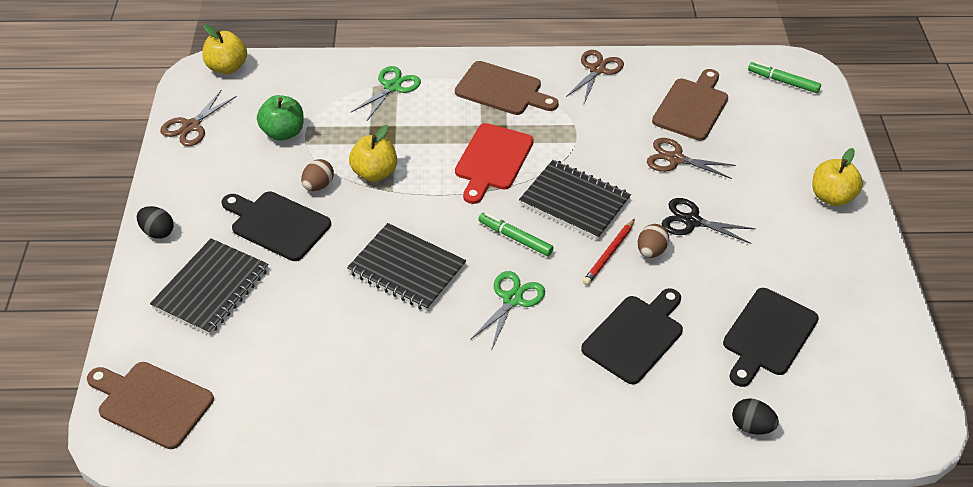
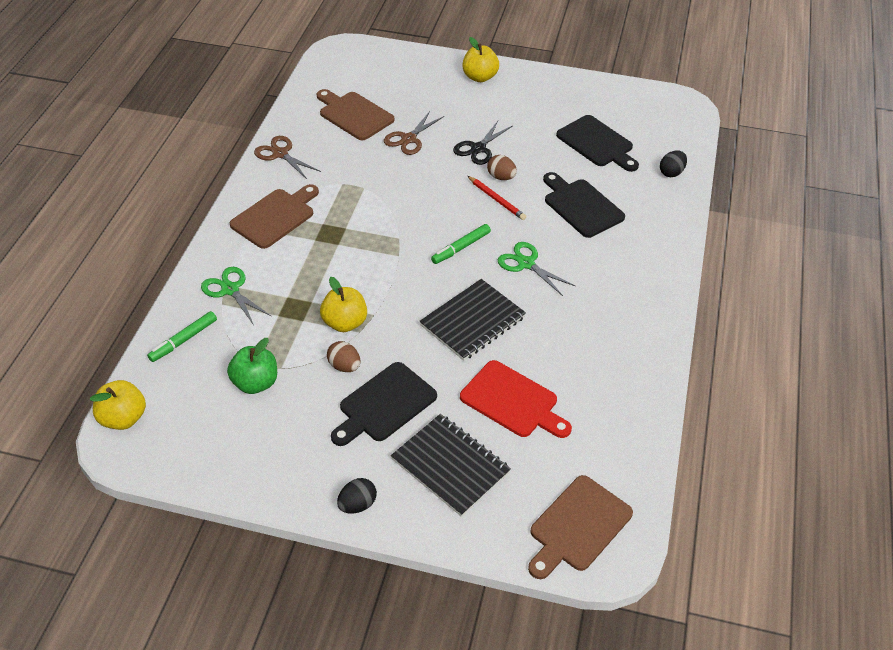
camera: 75 degrees left, 0 degrees up
brown scissors [160,90,237,146] -> none
red cutting board [455,123,534,204] -> red cutting board moved to [460,360,572,438]
black notebook [519,160,631,240] -> none
green marker [748,61,821,93] -> green marker moved to [147,311,217,362]

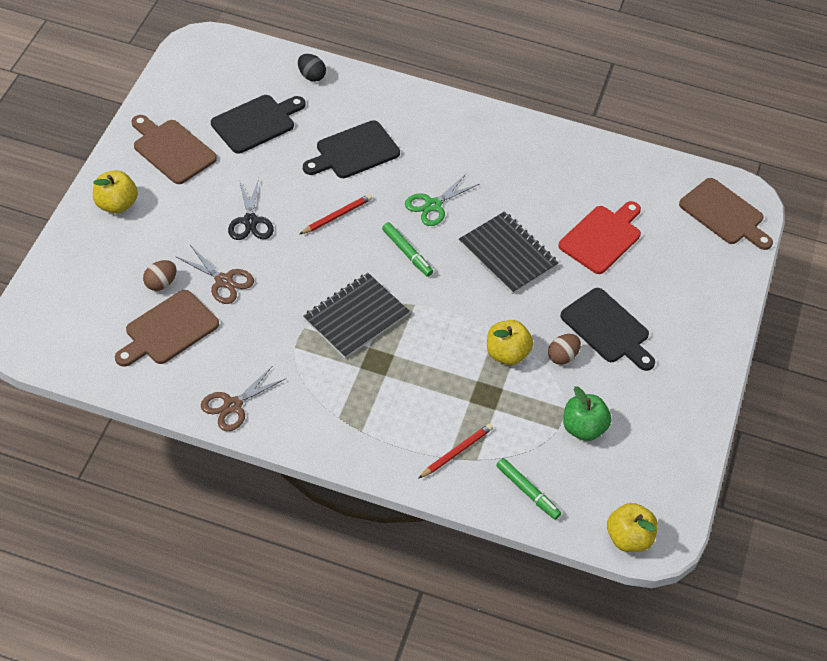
camera: 90 degrees left, 5 degrees up
green scissors [201,267,272,325] -> red pencil [418,423,493,479]
brown cutting board [230,184,319,249] -> brown cutting board moved to [131,115,217,184]
black egg [337,478,377,514] -> none
black notebook [391,414,511,517] -> black notebook moved to [303,273,410,358]
black scissors [453,120,512,165] -> black scissors turned 45 degrees clockwise [228,178,274,240]
brown egg [487,155,517,180] -> brown egg moved to [143,260,177,291]

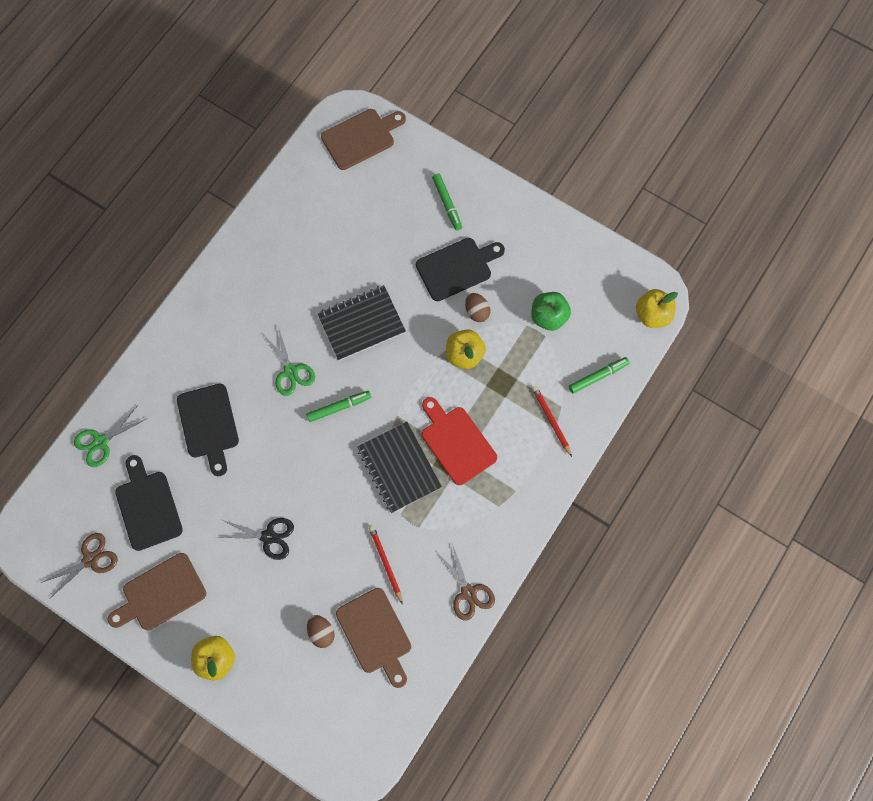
camera: 70 degrees left, 20 degrees up
brown scissors [175,245,254,304] -> brown scissors moved to [41,533,118,598]
black egg [298,54,326,82] -> green scissors [74,405,148,467]
red pencil [299,194,372,235] -> red pencil moved to [369,526,403,604]
red cutting board [558,201,641,274] -> red cutting board moved to [422,397,497,485]
none -> green marker [432,173,462,231]

